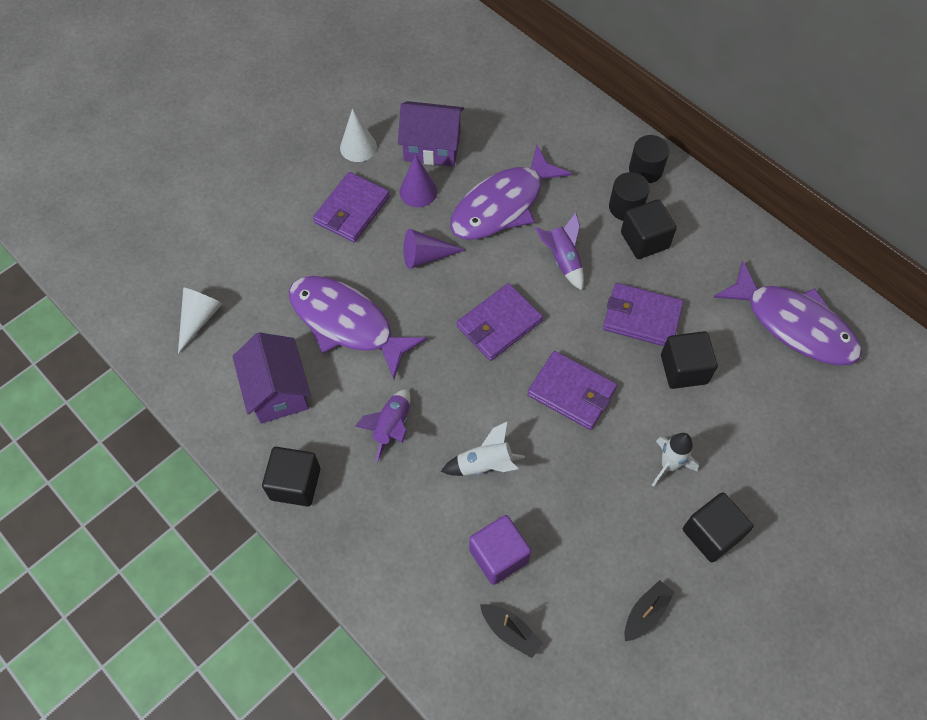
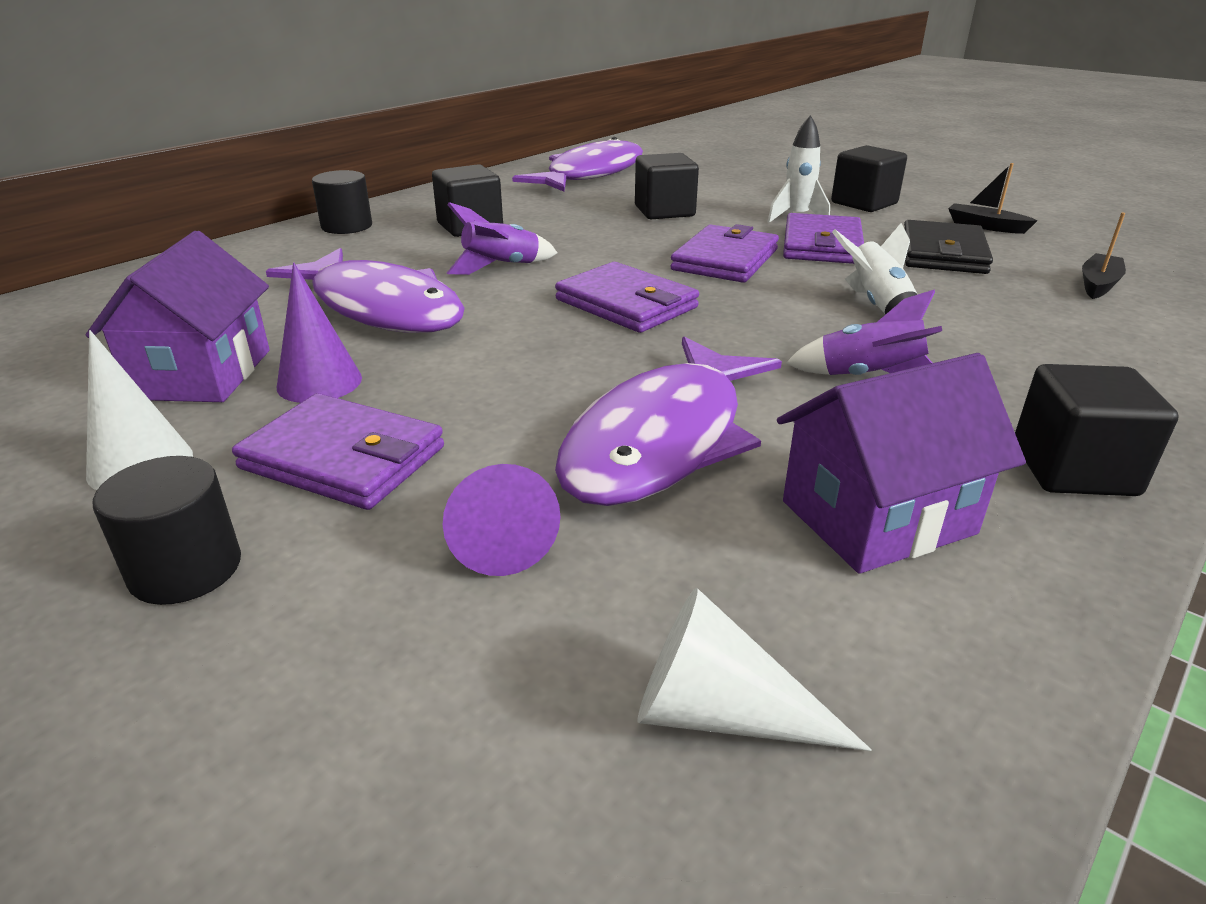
camera: 95 degrees left, 30 degrees down
purple cone [404,229,466,269] -> purple cone moved to [443,464,560,576]
purple cube [469,515,531,585] -> none
purple wallet [603,283,683,346] -> purple wallet moved to [783,213,864,264]
black cylinder [609,172,650,221] -> black cylinder moved to [92,456,241,605]
none -> black wallet [904,220,993,274]

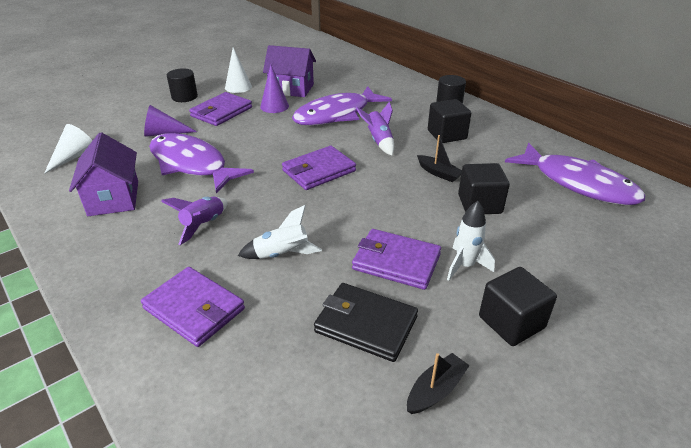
camera: 100 degrees right, 5 degrees up
purple wallet [670,224,779,283] -> purple wallet moved to [141,267,245,347]
black cube [1015,364,1179,496] -> none
black boat [1082,213,1126,299] -> black boat moved to [417,135,462,182]

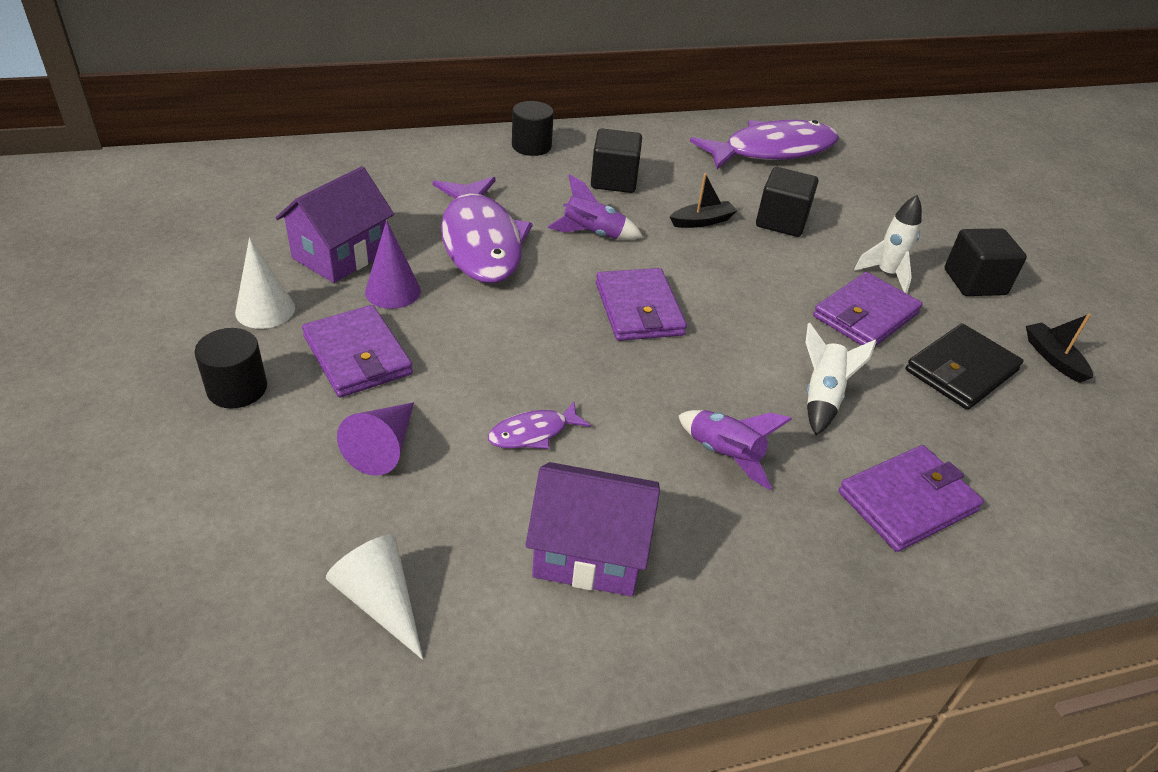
camera: 70 degrees left, 5 degrees up
purple fish [149,133,254,194] -> purple fish [488,402,591,449], size x0.44

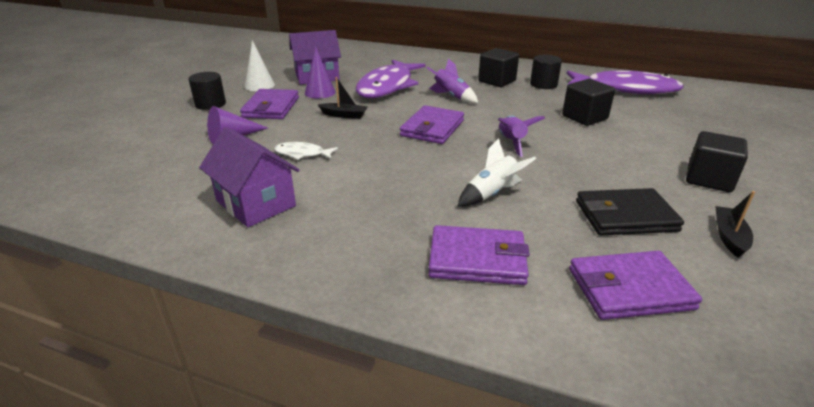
camera: 40 degrees right, 10 degrees down
white cone [326,535,423,660] -> none
purple fish [488,402,591,449] -> white fish [274,142,338,160]
black cylinder [512,101,554,156] -> black cylinder moved to [530,55,562,89]
black boat [670,173,738,228] -> black boat moved to [318,77,367,119]
purple rocket [678,410,792,490] -> purple rocket moved to [498,116,545,157]
purple wallet [813,272,923,347] -> purple wallet moved to [569,251,702,320]
white rocket [854,195,922,294] -> none

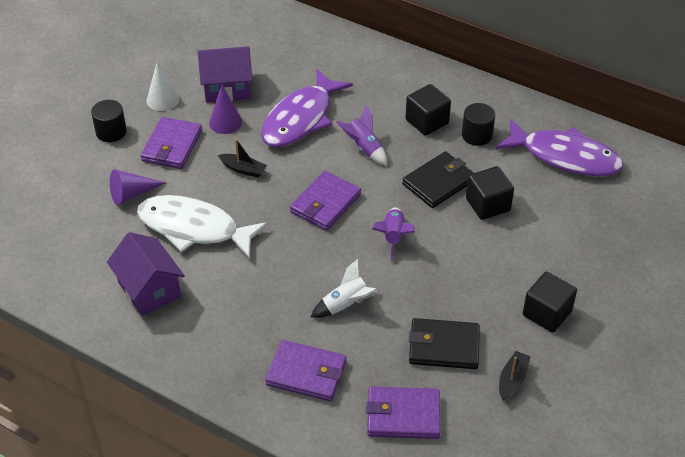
camera: 10 degrees right, 15 degrees up
white fish [274,142,338,160] -> white fish [137,195,268,259], size x2.26
none -> black wallet [402,151,474,208]

